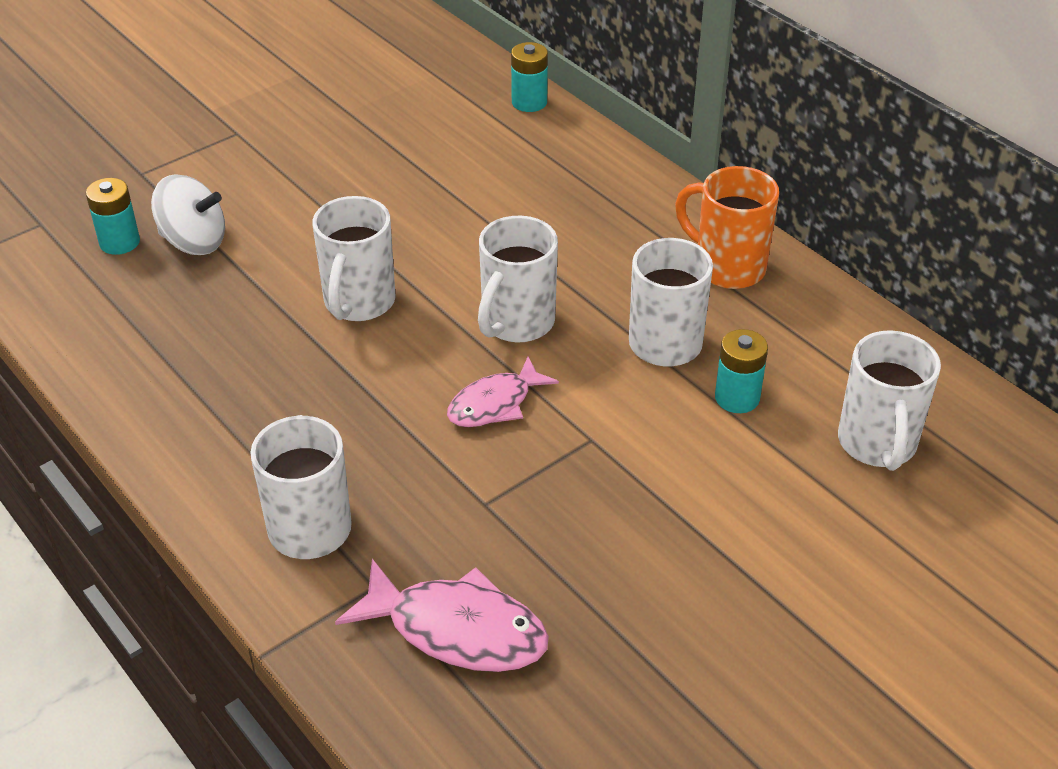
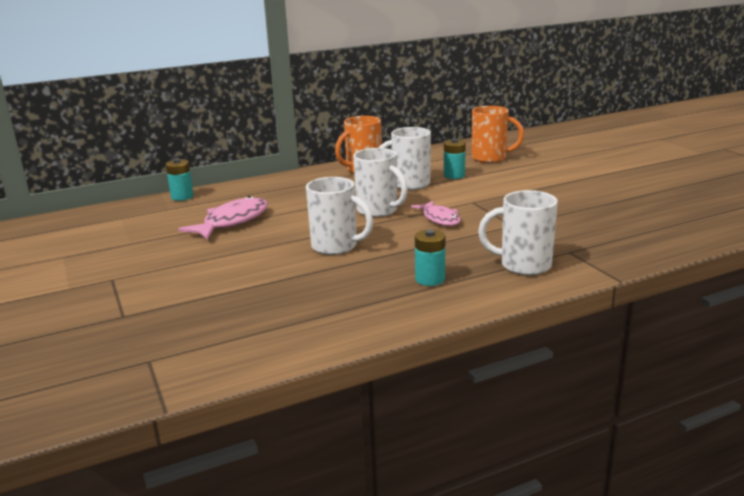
camera: 75 degrees left, 20 degrees down
turquoise battery [86,178,140,255] -> turquoise battery moved to [415,229,445,286]
white spinning top [151,174,225,255] -> none
pink fish [335,559,549,672] -> pink fish moved to [178,196,268,240]
white mug [838,330,941,471] -> orange mug [472,106,524,163]

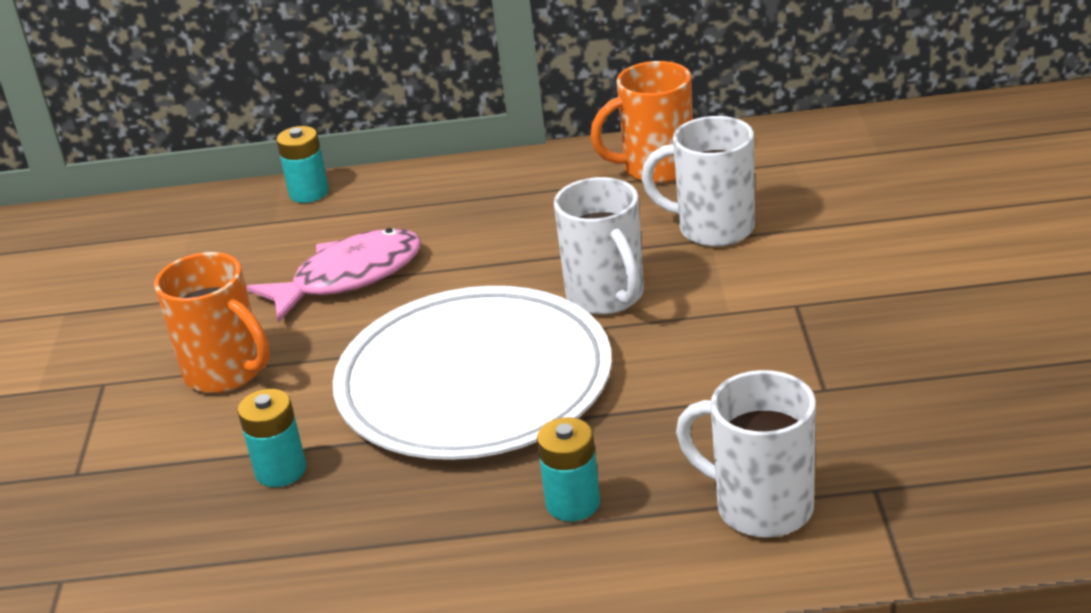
camera: 25 degrees right, 10 degrees up
white mug [306,177,373,255] -> white plate [333,286,612,460]
pink fish [411,201,461,226] -> none
turquoise battery [444,138,466,179] -> turquoise battery moved to [237,389,306,487]
orange mug [472,106,524,163] -> orange mug moved to [154,252,270,393]

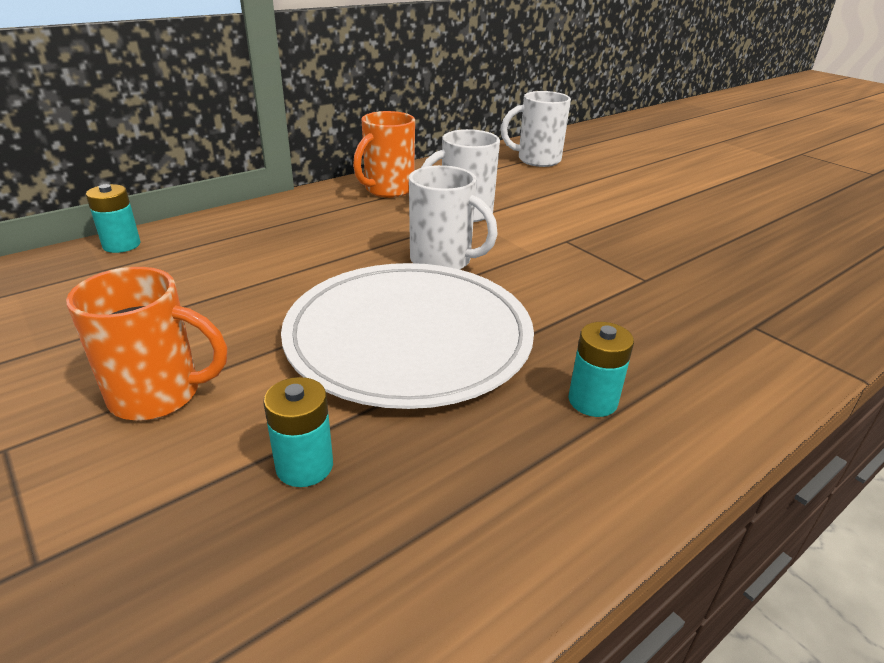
camera: 40 degrees left, 0 degrees up
pink fish [247,228,421,323] -> none
white mug [676,370,816,538] -> white mug moved to [501,91,571,167]

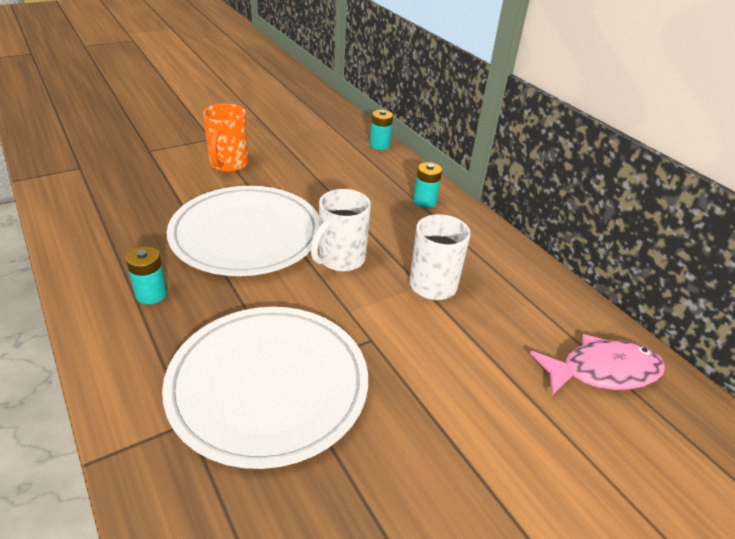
camera: 95 degrees right, 5 degrees up
turquoise battery [263,377,333,487] -> turquoise battery moved to [413,162,442,208]
orange mug [353,111,415,198] -> none
white mug [501,91,571,167] -> pink fish [530,334,665,396]
none -> white plate [162,307,368,469]

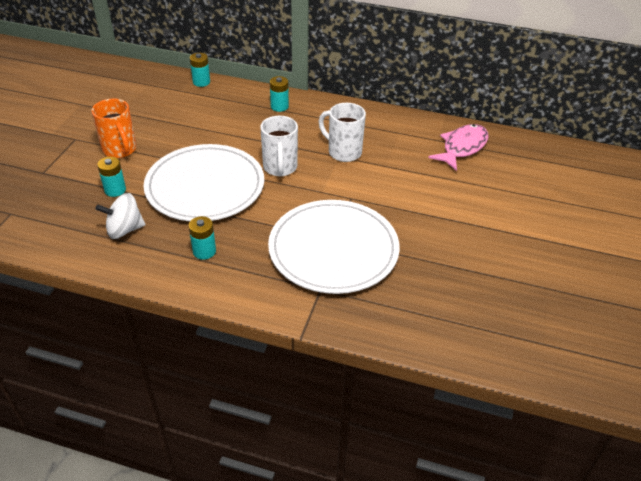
camera: 40 degrees left, 5 degrees up
none -> white spinning top [95,193,145,239]
none -> turquoise battery [97,157,126,197]

